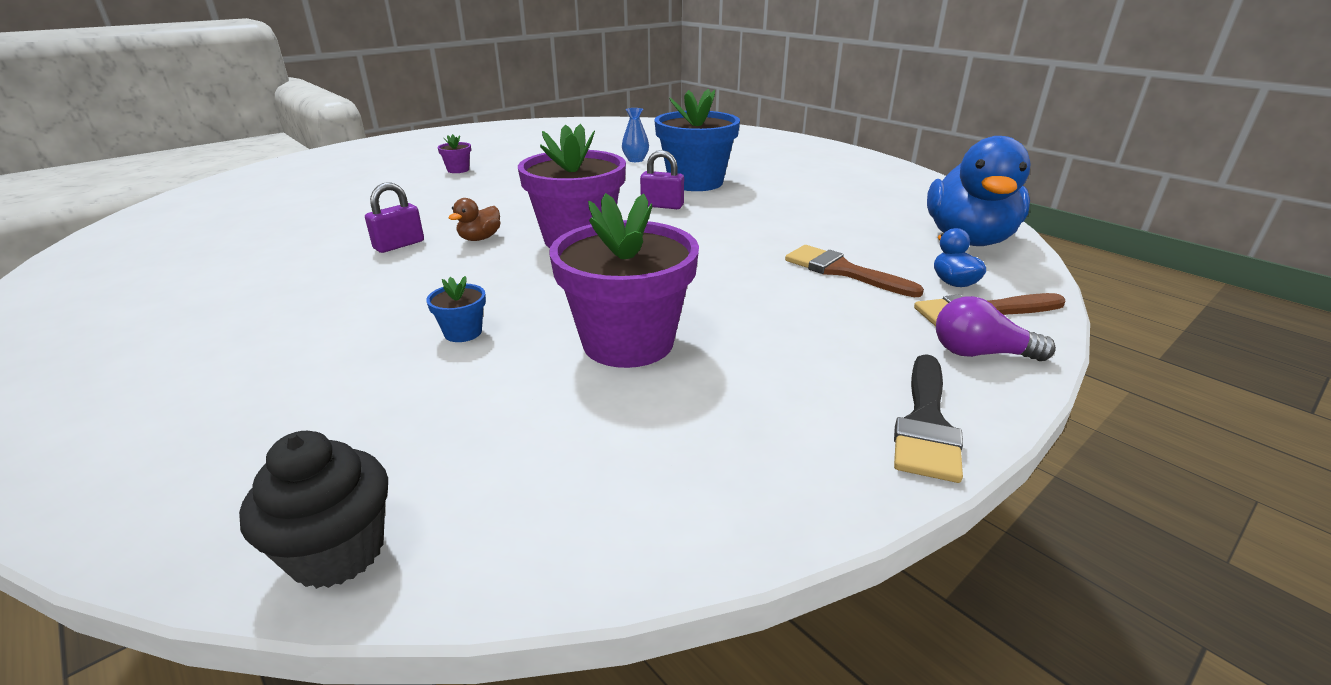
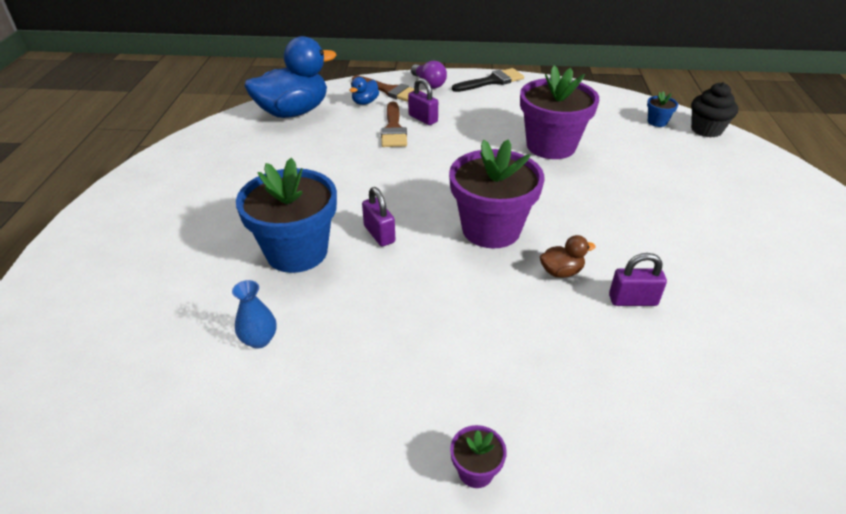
camera: 135 degrees left, 10 degrees up
blue flower pot [426,276,486,342] -> blue flower pot moved to [647,91,678,127]
none -> purple padlock [408,78,438,125]

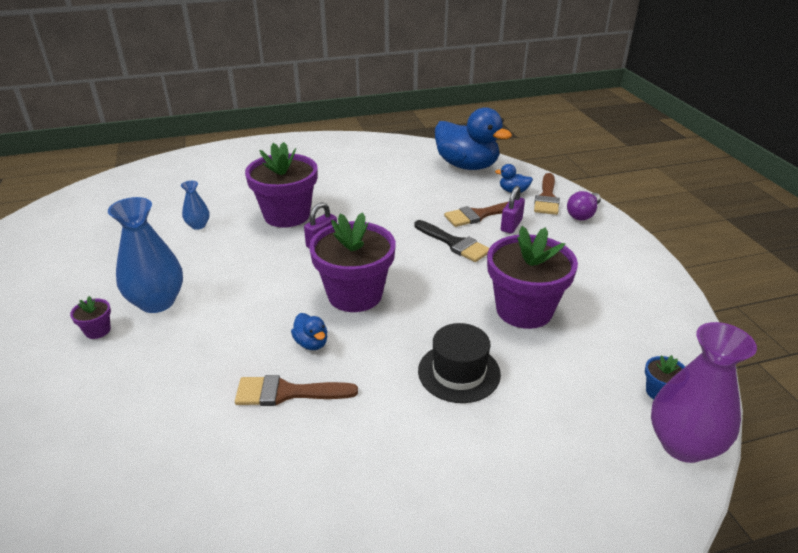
camera: 70 degrees right, 5 degrees down
blue flower pot [236,158,337,273] -> purple flower pot [245,142,318,228]
black brush [452,68,524,92] -> black brush moved to [414,220,489,262]
brown duck [540,235,595,278] -> blue duck [291,313,328,350]
purple padlock [609,253,667,306] -> brown brush [235,375,358,406]
black cupcake [691,82,738,137] -> purple vase [651,322,757,463]
none -> blue vase [108,197,183,313]
none -> black hat [418,323,501,403]

